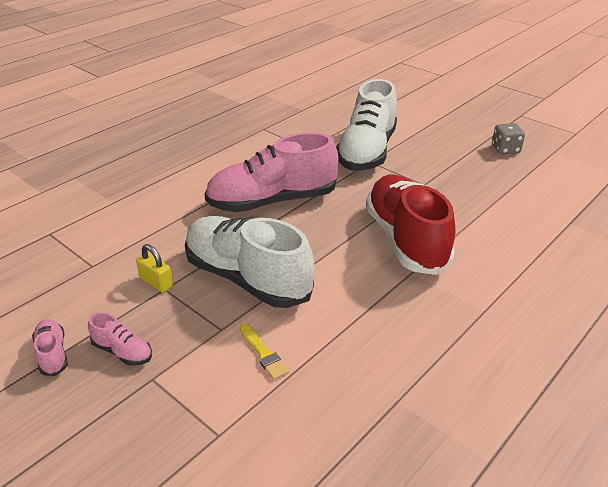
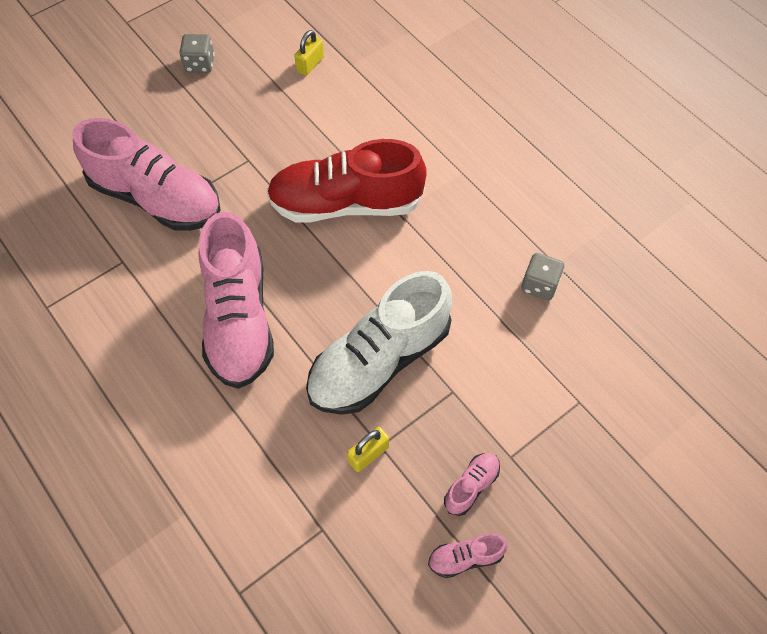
camera: 80 degrees left, 25 degrees up
yellow brush [240,324,289,380] -> none
white shoe [336,79,397,171] -> pink shoe [72,118,221,231]
none -> yellow padlock [294,30,324,76]
none -> grey dice [521,253,564,300]

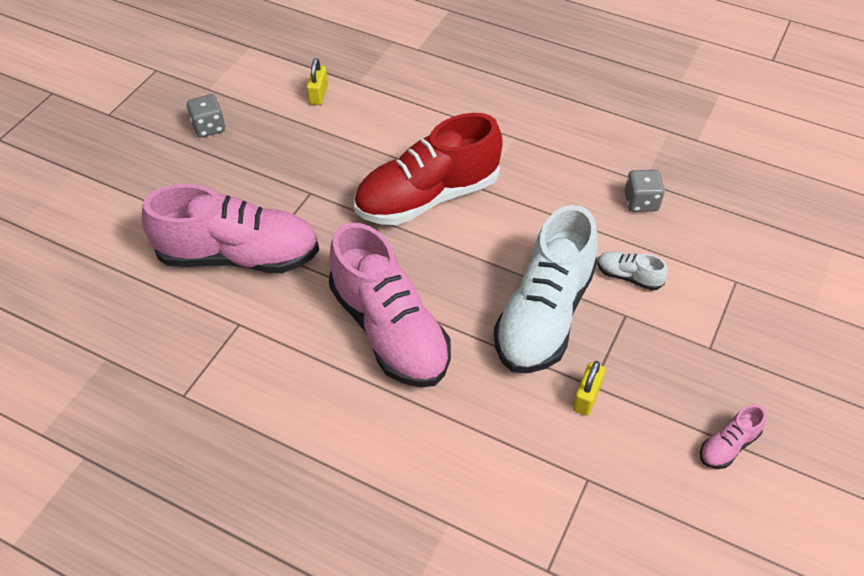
camera: 25 degrees left, 10 degrees down
pink shoe [444,453,500,516] -> none
none -> white shoe [597,251,668,291]

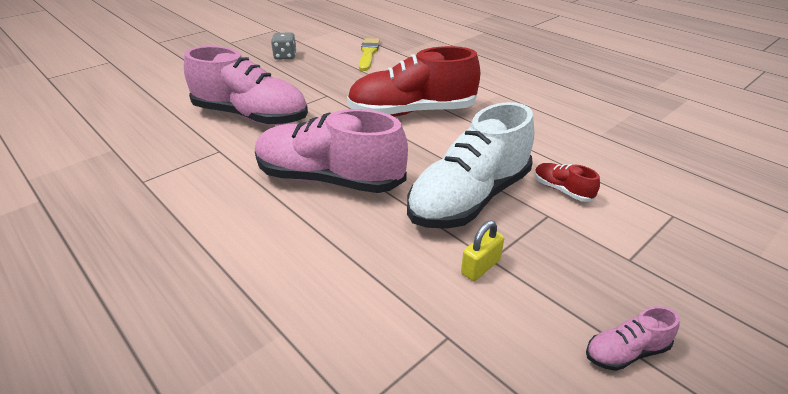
camera: 20 degrees right, 15 degrees down
yellow padlock [307,58,328,105] -> yellow brush [359,38,380,71]
pink shoe [329,223,451,388] -> pink shoe turned 120 degrees clockwise [255,109,408,193]
white shoe [597,251,668,291] -> red shoe [534,163,600,202]
grey dice [625,170,665,212] -> none

